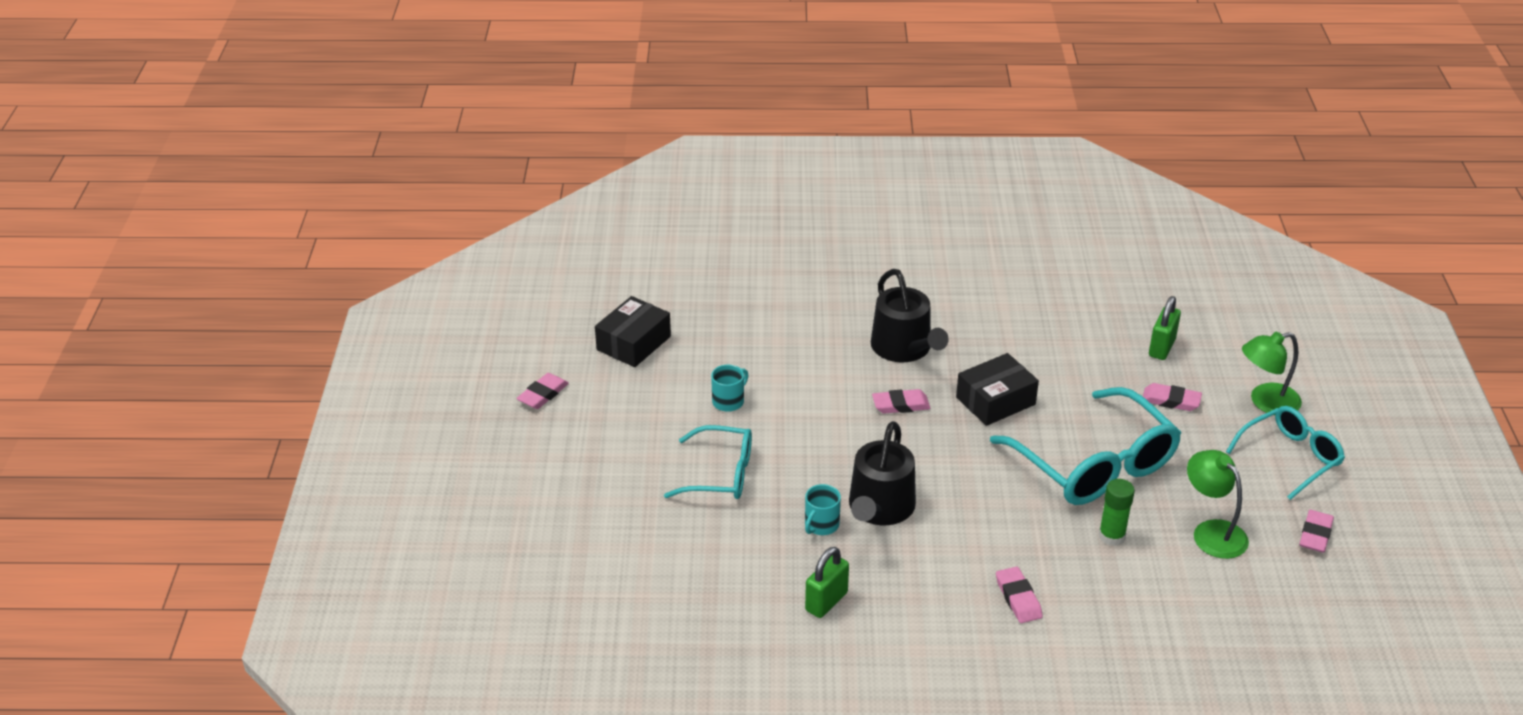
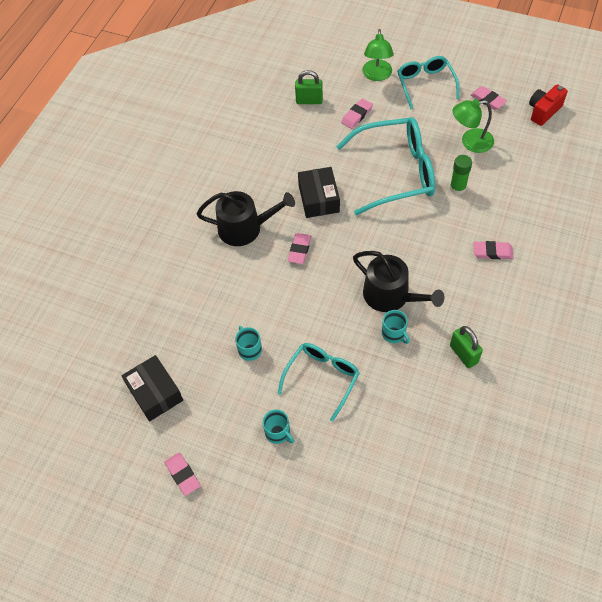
camera: 65 degrees left, 20 degrees up
green padlock [1149,296,1181,360] -> green padlock turned 45 degrees counterclockwise [295,70,323,104]
none -> turquoise mug [262,409,294,444]
none -> red camera [529,84,568,126]

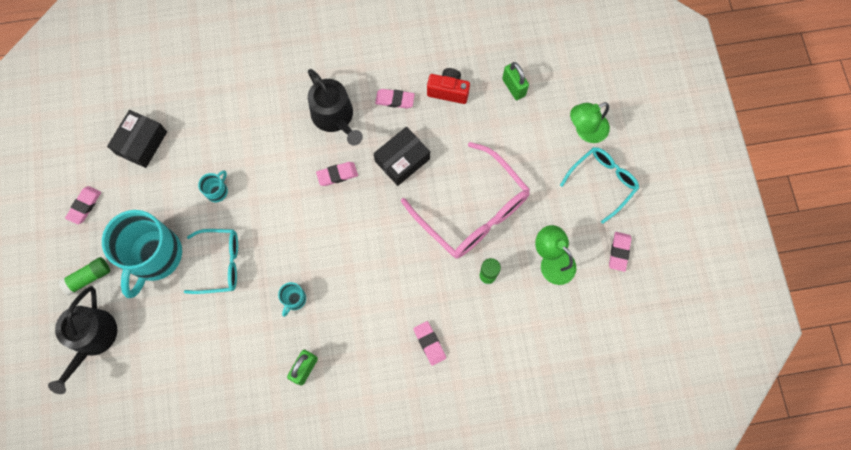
camera: 55 degrees right, 15 degrees up
turquoise mug [262,409,294,444] -> turquoise mug [102,210,182,298], size x2.42
turquoise glasses [336,117,435,215] -> pink glasses [401,142,530,259]
pink eraser [341,98,373,129] -> pink eraser moved to [375,89,415,109]
black watering can [353,251,444,312] -> black watering can moved to [48,286,117,394]
red camera [529,84,568,126] -> red camera moved to [427,68,470,104]
none -> green glue stick [58,257,110,296]

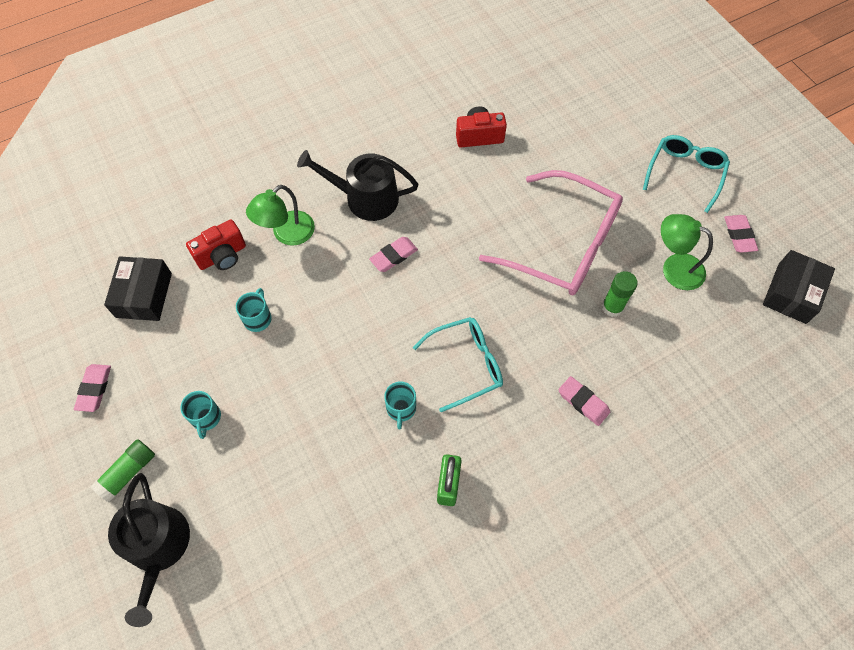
camera: 20 degrees left, 10 degrees down
turquoise mug [102,210,182,298] -> turquoise mug [181,391,221,439], size x0.41
turquoise glasses [184,229,238,294] -> turquoise glasses moved to [413,317,503,412]
black watering can [308,69,363,145] -> black watering can turned 150 degrees clockwise [297,150,418,221]
black box [373,127,430,186] -> black box moved to [763,250,835,324]
pink eraser [375,89,415,109] -> none
green padlock [502,62,529,100] -> none
green lamp [570,102,610,143] -> green lamp moved to [246,185,315,246]
none -> red camera [186,220,246,270]

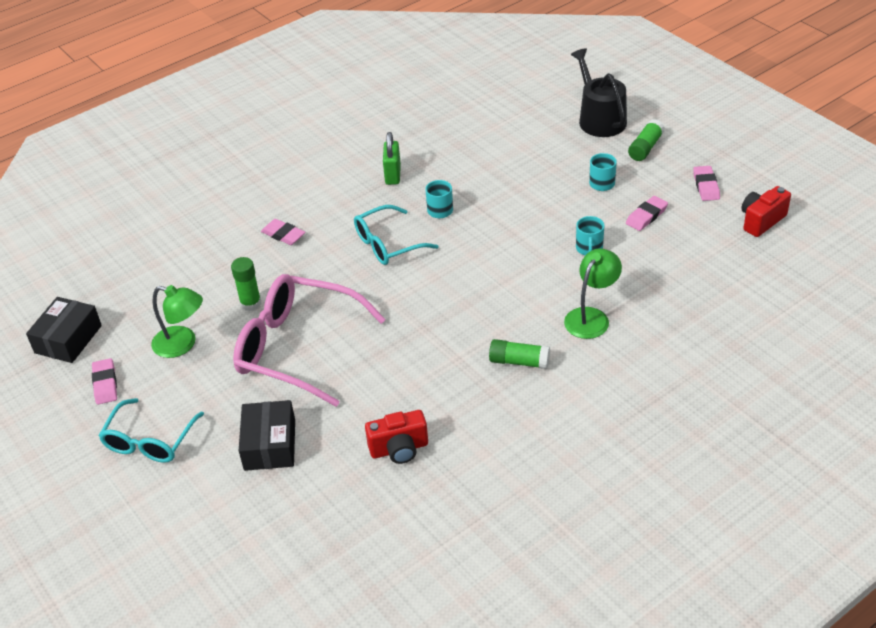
camera: 175 degrees right, 20 degrees down
black box [104,256,172,321] -> black box moved to [239,400,295,471]
red camera [186,220,246,270] -> red camera moved to [741,186,791,237]
black watering can [297,150,418,221] -> green glue stick [489,339,550,369]
pink eraser [369,237,418,272] -> pink eraser moved to [626,196,668,231]

